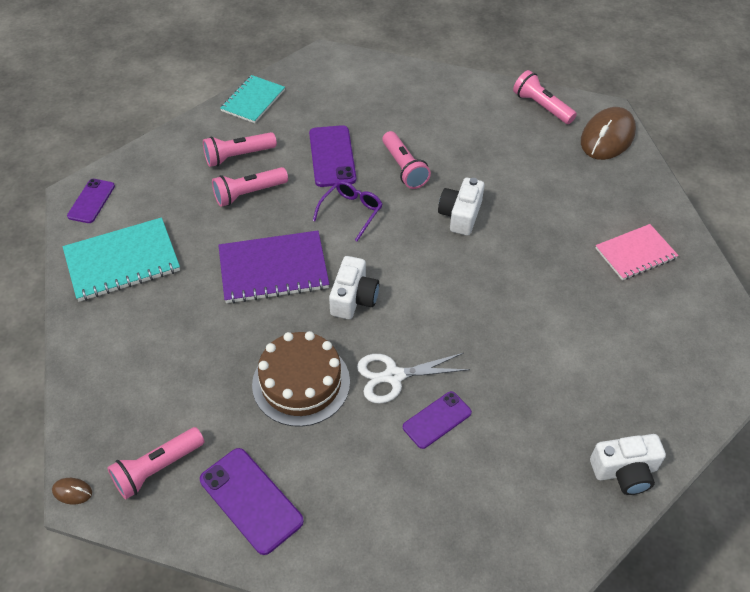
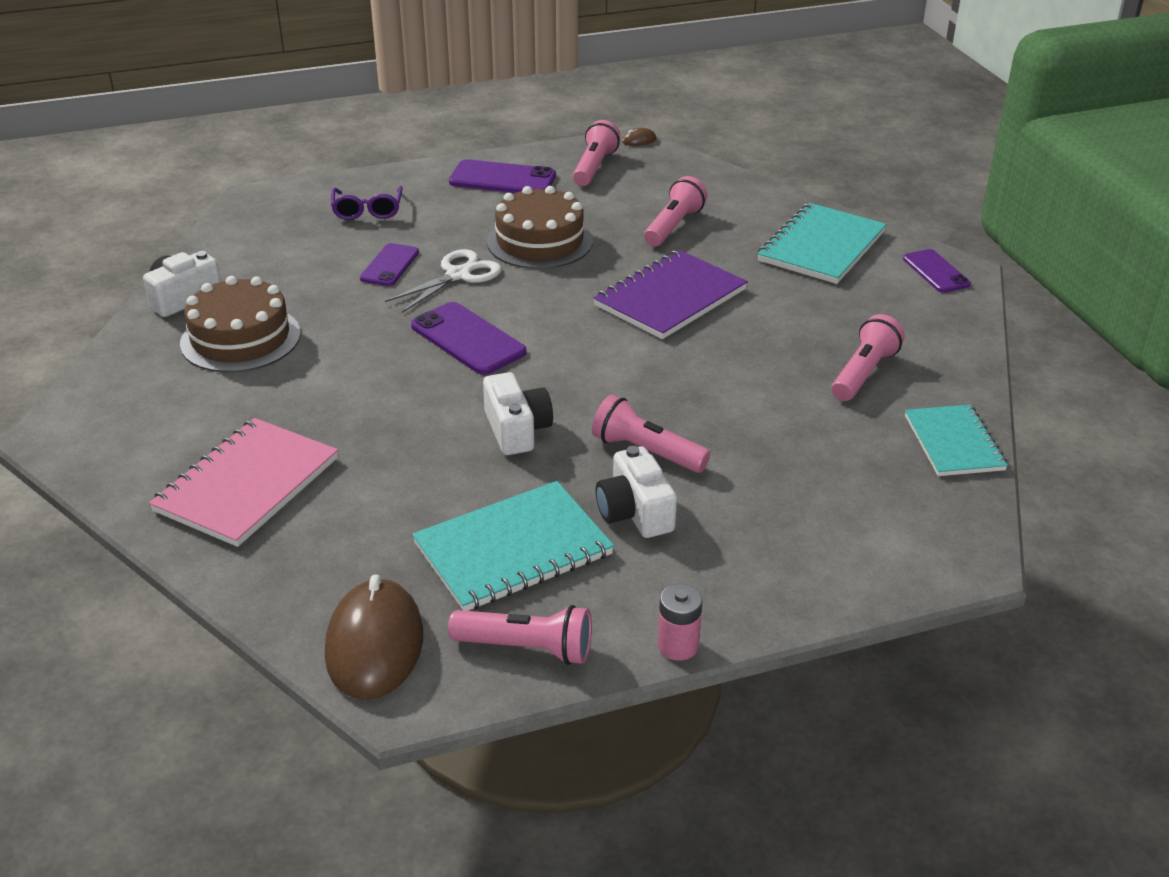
camera: 145 degrees right, 15 degrees down
pink flashlight [212,167,288,207] -> pink flashlight moved to [644,176,707,247]
purple phone [309,125,356,187] -> purple phone moved to [411,302,526,375]
purple glasses [313,181,383,241] -> purple glasses moved to [331,186,403,220]
white camera [329,256,379,319] -> white camera moved to [596,446,677,538]
pink notebook [596,224,679,280] -> pink notebook [149,418,338,547], size x1.50
none -> brown cake [180,276,301,373]
none -> turquoise notebook [412,481,614,611]
none -> pink battery [658,584,702,661]

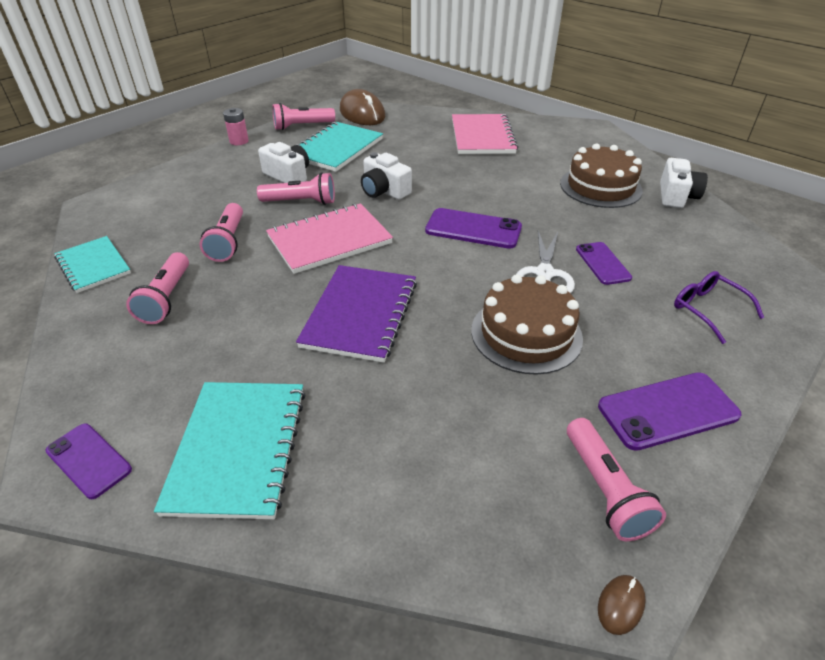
camera: 150 degrees right, 5 degrees up
pink flashlight [644,176,707,247] -> pink flashlight moved to [200,203,243,262]
none -> pink notebook [266,203,393,274]

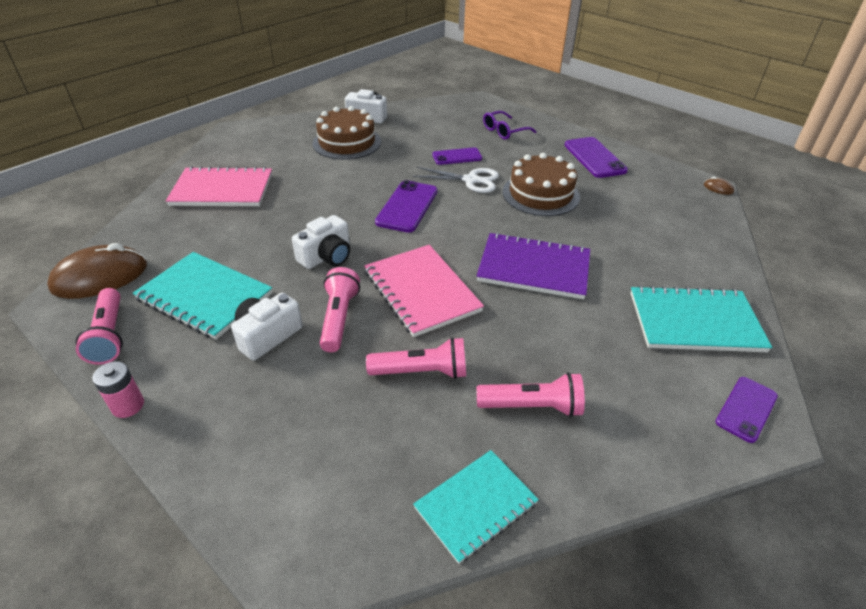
camera: 90 degrees left, 0 degrees up
pink flashlight [567,418,666,541] -> none

